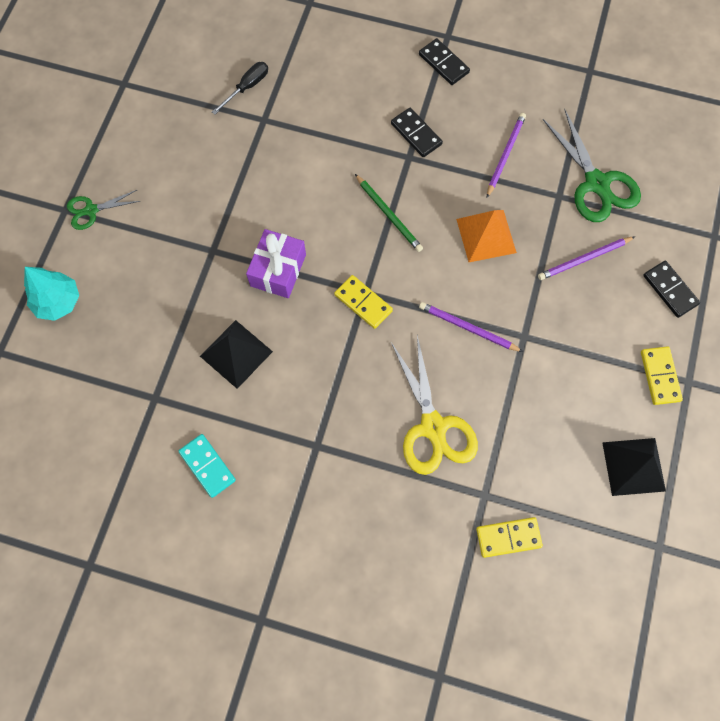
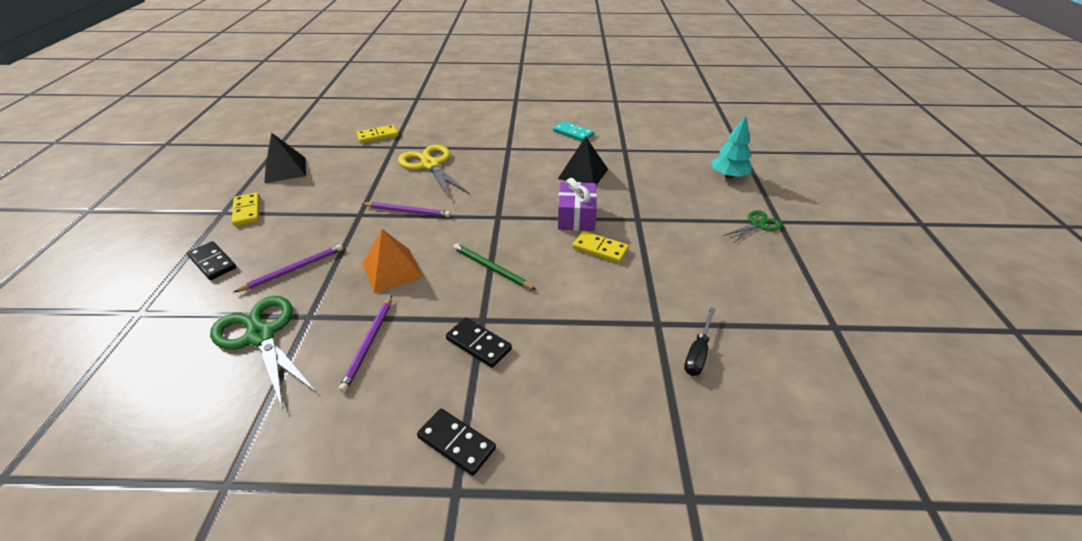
camera: 165 degrees right, 30 degrees down
yellow domino [334,275,393,329] -> yellow domino moved to [572,231,629,263]

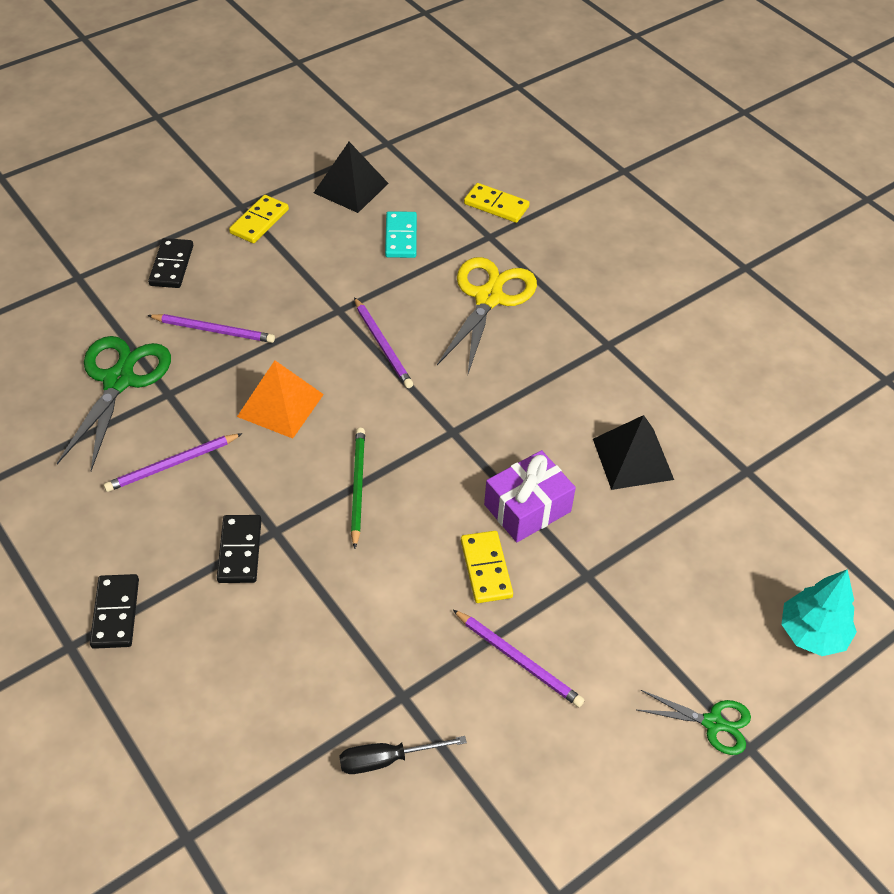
camera: 50 degrees right, 10 degrees up
turquoise domino [553,121,594,141] -> turquoise domino moved to [385,211,417,258]
none -> purple pencil [453,610,584,707]

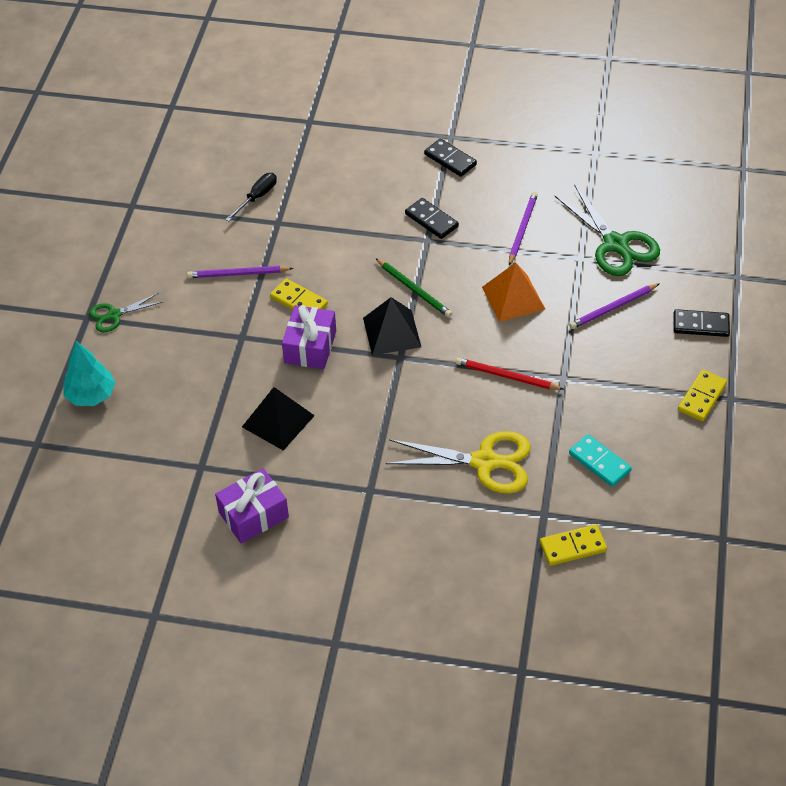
camera: 140 degrees right, 0 degrees up
black domino [148,238,193,288] -> black domino turned 45 degrees counterclockwise [673,309,730,337]
yellow domino [229,195,289,243] -> yellow domino turned 45 degrees clockwise [678,370,727,421]
black pyramid [314,142,389,213] -> black pyramid moved to [363,297,421,355]
purple pencil [354,297,413,388] -> red pencil [456,357,564,390]
yellow scissors [437,257,537,373] -> yellow scissors turned 60 degrees counterclockwise [386,431,531,494]
none -> purple gift [215,468,289,543]

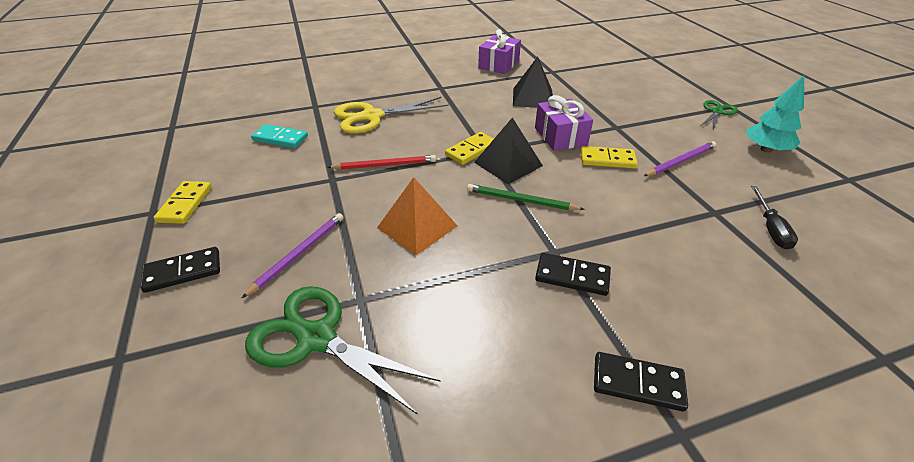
camera: 150 degrees right, 10 degrees down
turquoise tree [63,341,115,406] -> turquoise tree moved to [747,75,804,153]
purple pencil [509,192,538,266] -> none
yellow domino [540,524,607,566] -> yellow domino moved to [445,132,494,165]

